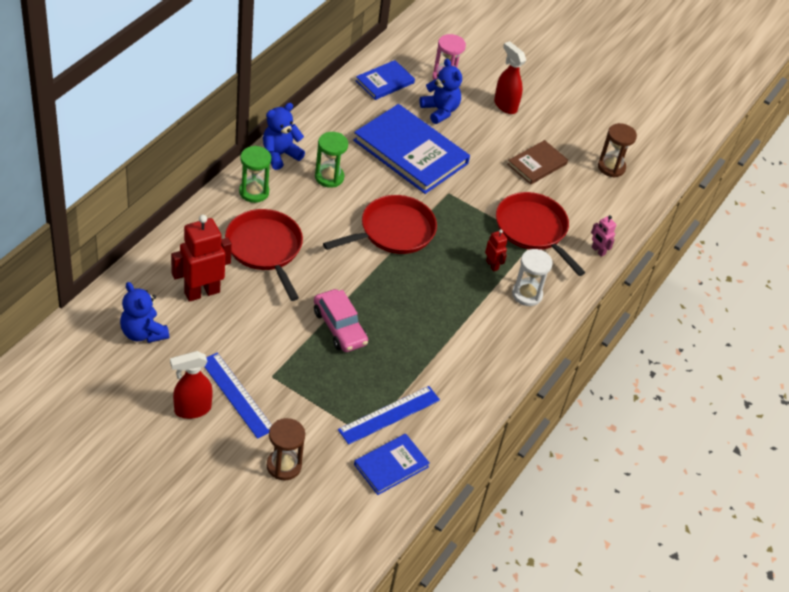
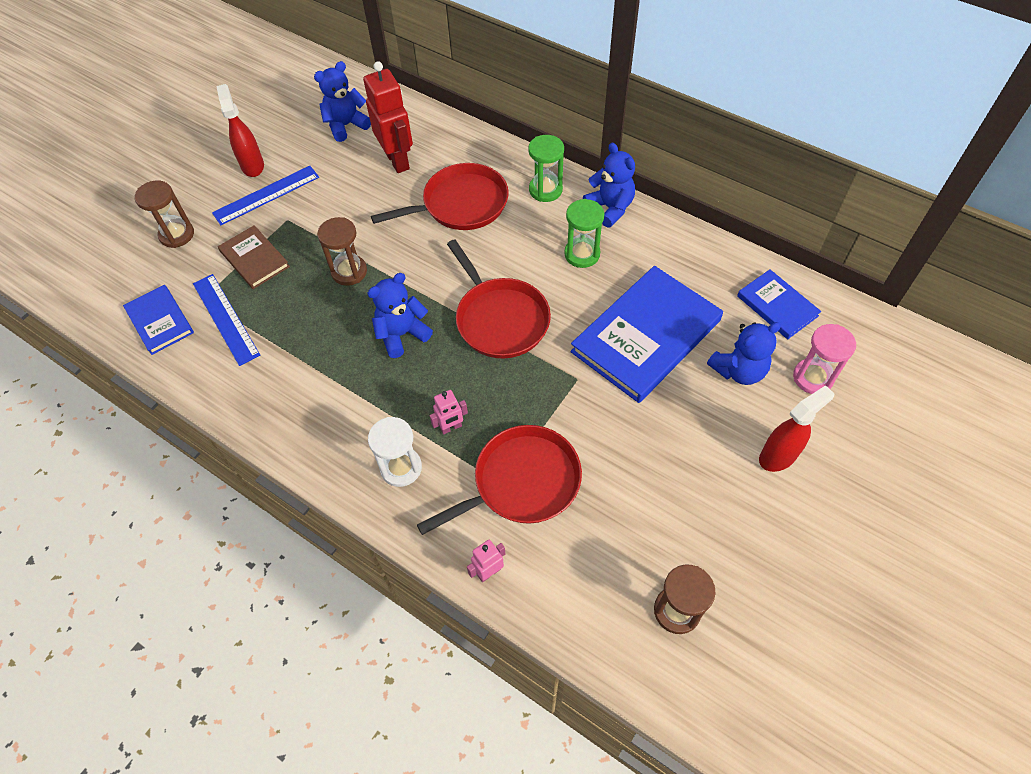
camera: 100 degrees right, 10 degrees up
pink car [314,289,368,352] -> brown hourglass [317,217,367,286]
red robot [485,229,508,272] -> pink robot [430,390,468,435]
brown book [507,140,568,185] -> brown book moved to [218,225,290,289]
none -> blue teddy bear [367,273,433,358]

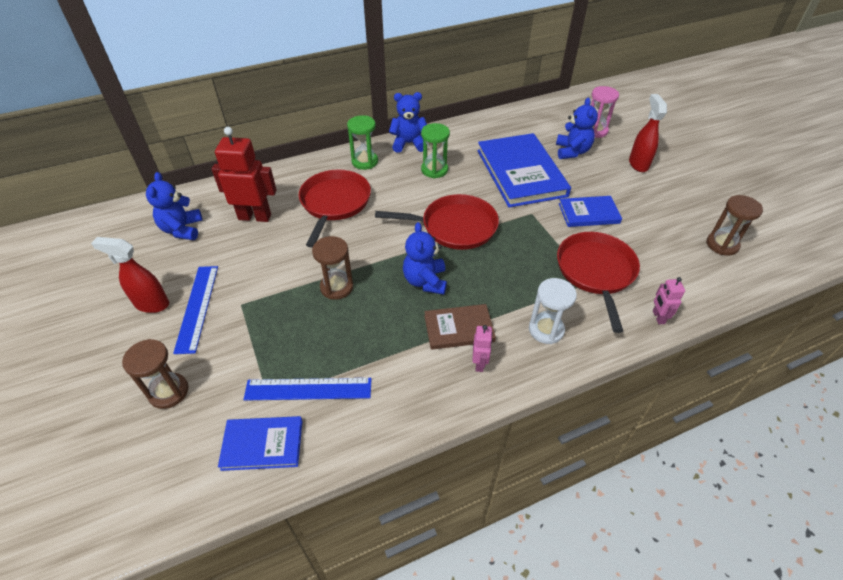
camera: 60 degrees left, 10 degrees down
brown book [218,225,290,289] -> brown book moved to [424,304,496,350]
pink robot [430,390,468,435] -> pink robot moved to [472,325,493,372]
blue book [737,269,821,339] -> blue book moved to [559,196,622,227]

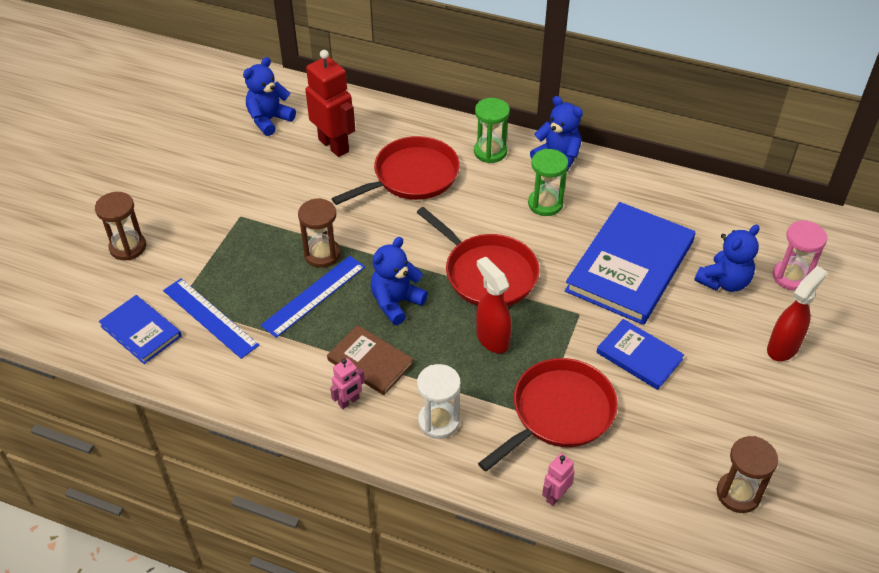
camera: 45 degrees right, 0 degrees up
red spray bottle [91,237,169,313] -> red spray bottle moved to [476,257,512,353]
blue ruler [173,266,218,354] -> blue ruler moved to [261,256,365,338]

